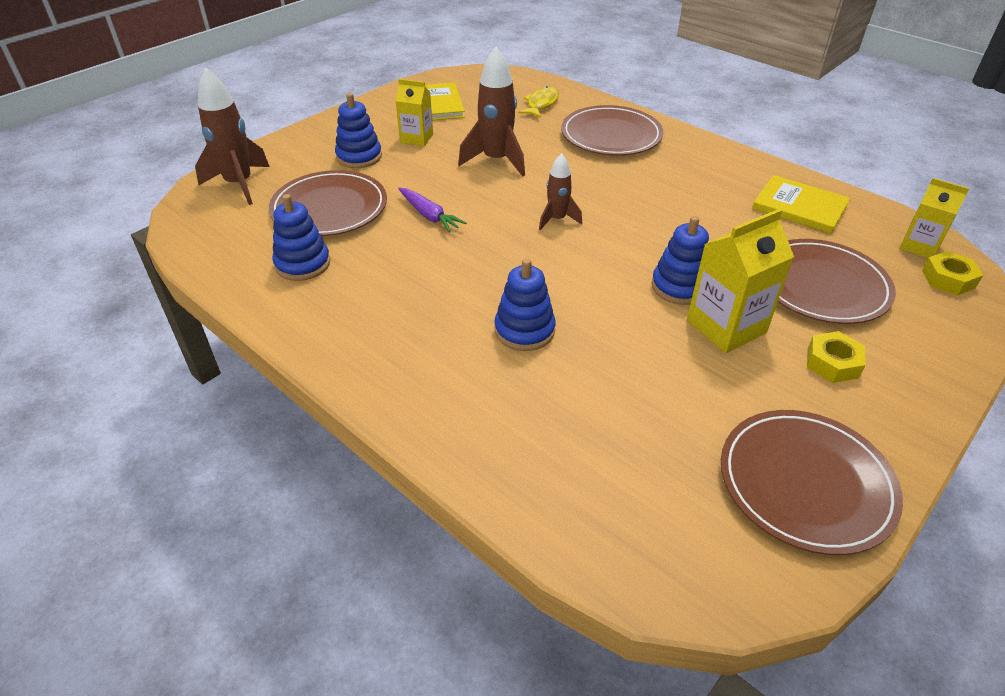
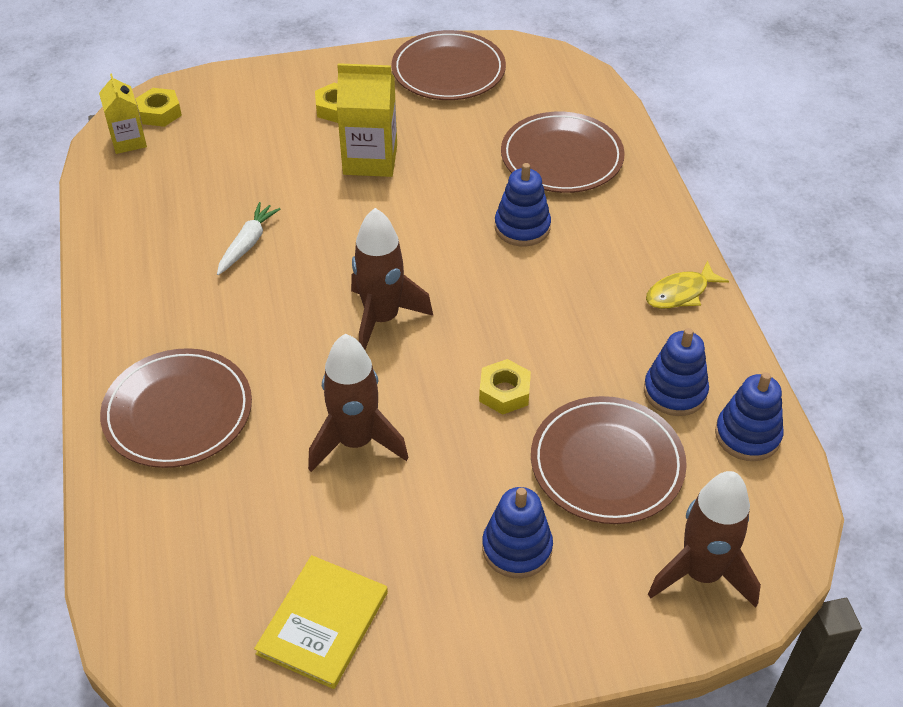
camera: 145 degrees left, 5 degrees up
yellow carton [395,79,433,146] -> none
purple carrot [398,188,466,233] -> yellow nut [479,359,531,415]
yellow fish [519,86,559,118] -> yellow fish moved to [646,261,729,309]
brown rocket [539,153,582,230] -> brown rocket [351,208,433,350], size x1.72
blue stacking toy [652,216,709,305] -> blue stacking toy moved to [715,372,783,461]
yellow book [752,175,850,234] -> none
brown plate [778,239,896,324] -> brown plate moved to [501,112,625,193]
none -> white carrot [217,202,280,275]

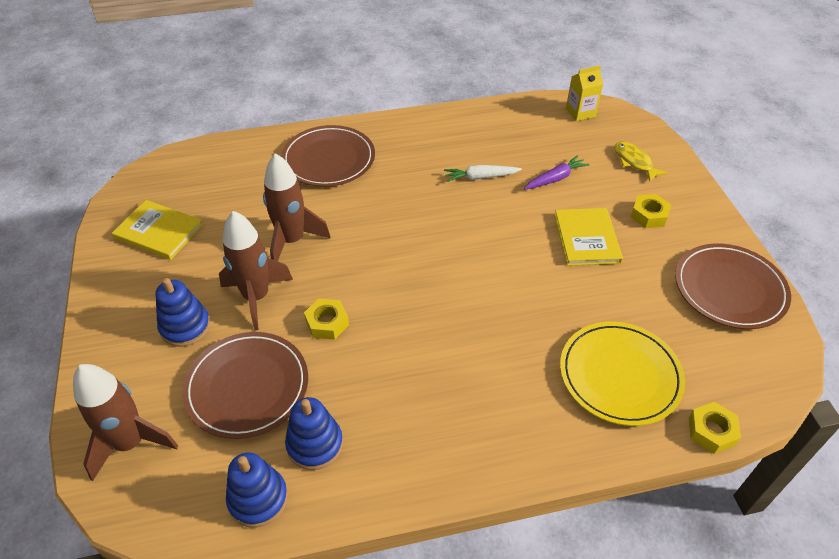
camera: 90 degrees right, 0 degrees up
yellow nut [135,88,182,127] -> yellow nut moved to [689,402,741,454]
white carrot [217,202,280,275] -> white carrot turned 150 degrees clockwise [444,165,522,182]
yellow carton [337,63,397,177] -> yellow book [554,208,623,266]
brown rocket [351,208,433,350] -> brown rocket moved to [219,211,293,330]
blue stacking toy [495,163,551,246] -> none
brown plate [501,112,625,193] -> yellow plate [560,322,685,426]
yellow fish [646,261,729,309] -> yellow fish moved to [614,142,668,181]
none -> purple carrot [524,155,590,190]

